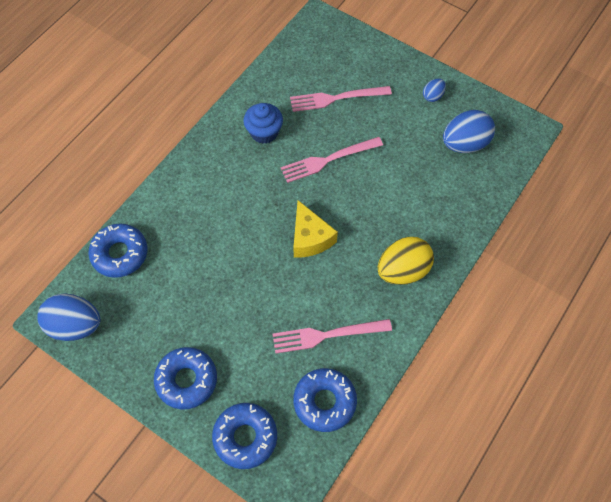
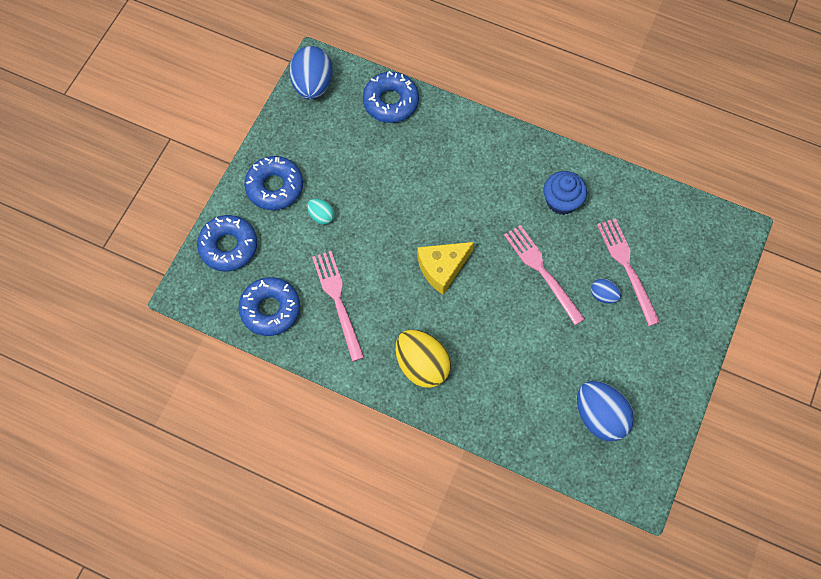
camera: 80 degrees right, 5 degrees up
blue egg [423,79,446,102] -> blue egg moved to [591,278,621,304]
none -> turquoise egg [307,199,335,225]

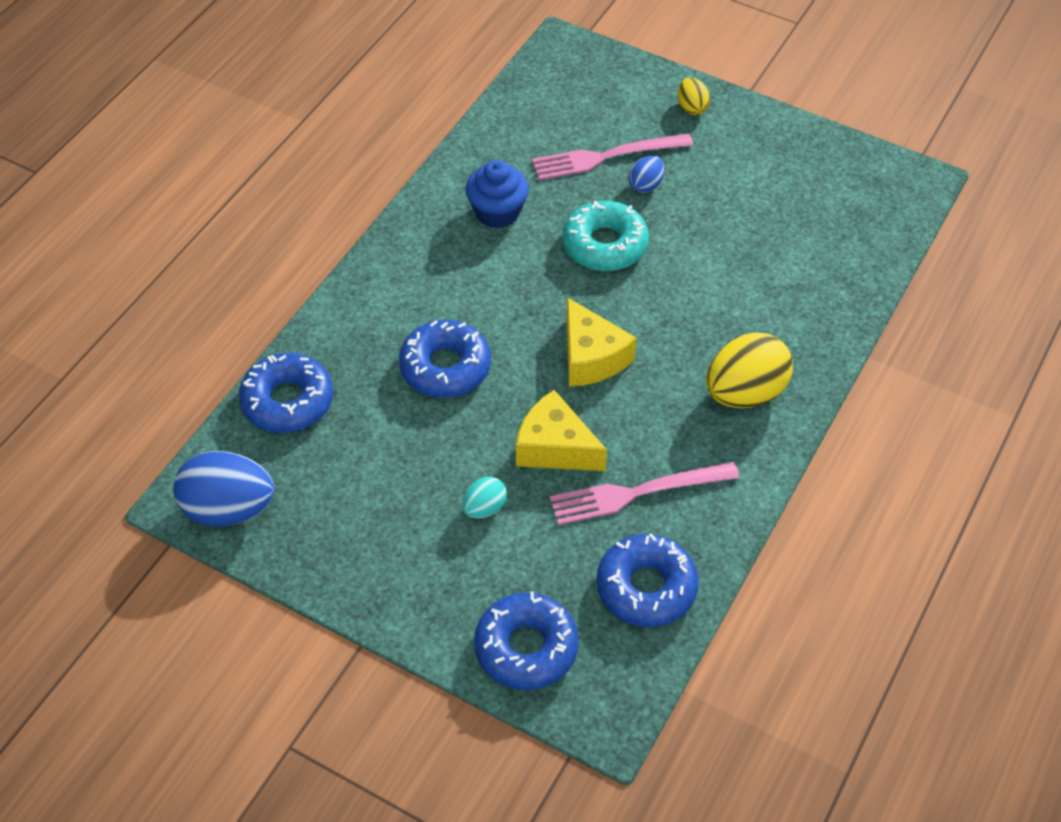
camera: 85 degrees left, 15 degrees down
blue donut [244,156,303,210] -> blue donut moved to [399,320,491,398]
pink fork [504,225,585,325] -> turquoise donut [562,200,649,271]
blue egg [577,381,634,442] -> none
none -> yellow cheese [516,390,607,471]
none -> yellow egg [678,77,710,115]

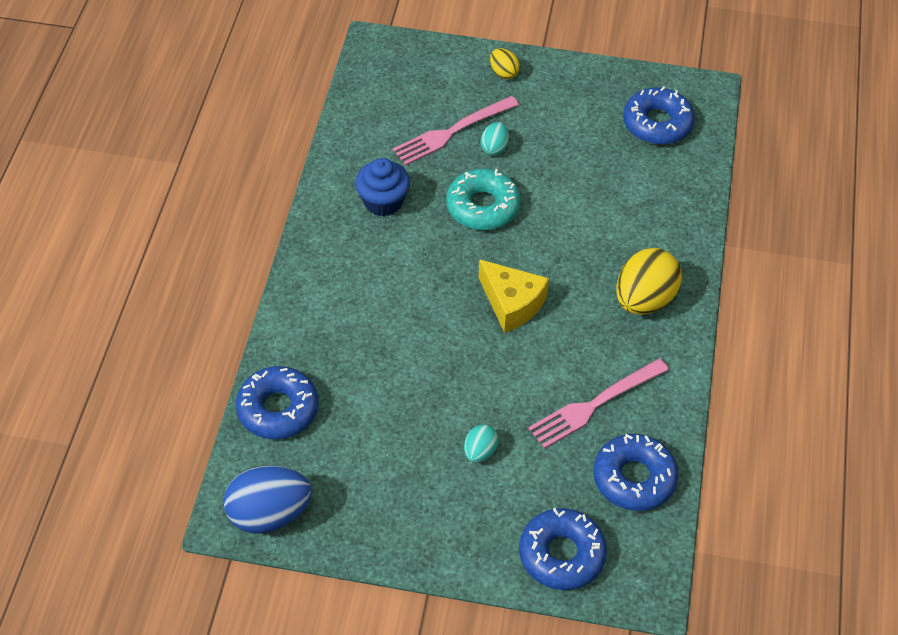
camera: 20 degrees left, 0 degrees up
blue donut [399,320,491,398] -> blue donut moved to [623,86,695,145]
yellow cheese [516,390,607,471] -> none
blue egg [628,155,665,193] -> turquoise egg [480,122,509,156]

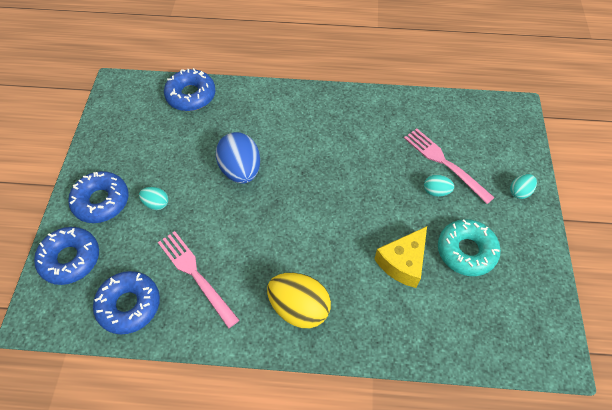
camera: 85 degrees right, 5 degrees up
blue egg [223,465,312,534] -> blue egg moved to [216,132,260,184]
blue cupcake [355,158,410,216] -> none
turquoise donut [446,169,521,230] -> turquoise donut moved to [438,219,501,276]
yellow cheese [479,259,549,333] -> yellow cheese moved to [374,226,427,288]
yellow egg [490,48,520,79] -> turquoise egg [510,174,537,199]
blue donut [623,86,695,145] -> blue donut moved to [68,171,129,223]

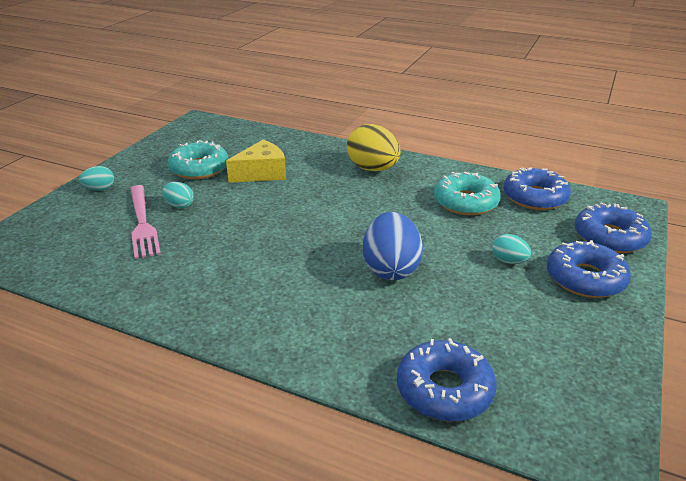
camera: 160 degrees left, 25 degrees down
pink fork [158,231,239,329] -> turquoise donut [434,172,501,215]

